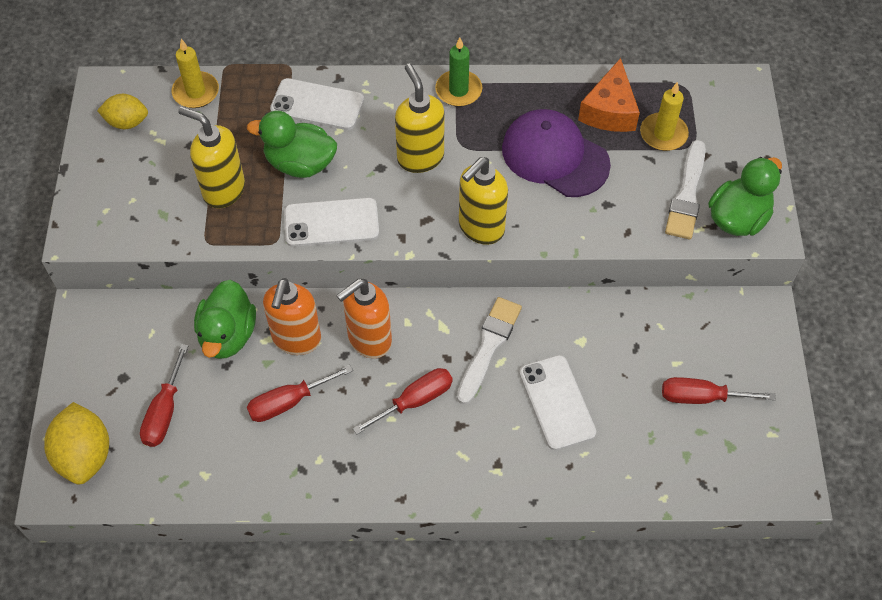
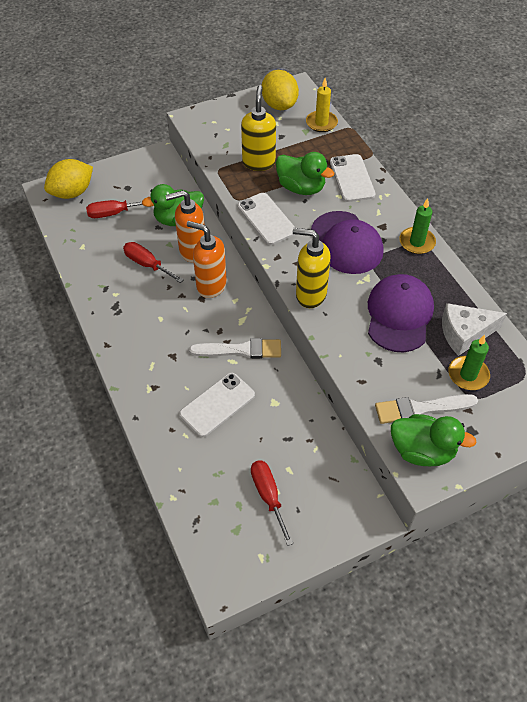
camera: 65 degrees right, 5 degrees down
yellow lemon [97,94,148,129] -> yellow lemon [261,70,299,110], size x1.57
green duck [247,111,337,178] -> green duck turned 135 degrees clockwise [276,152,334,195]
red screwdriver [353,368,453,435] -> none
yellow soap dispenser [395,64,444,173] -> purple cap [311,211,383,274]
orange cheese [578,58,640,132] -> white cheese [442,303,507,356]
yellow candle [640,82,689,151] -> green candle [448,335,490,390]

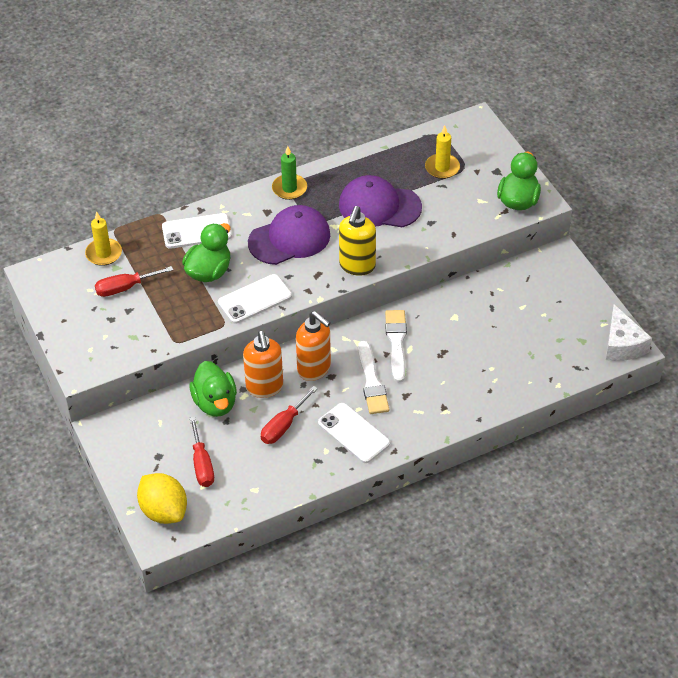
camera: 90 degrees left, 5 degrees down
white phone [179,373,255,437] -> white phone moved to [318,403,390,463]
orange soap dispenser [187,221,227,298] -> orange soap dispenser turned 75 degrees counterclockwise [296,311,331,381]
yellow soap dispenser [241,86,276,171] -> none
red screwdriver [251,460,293,546] -> red screwdriver moved to [95,266,173,297]
yellow lemon [261,70,299,110] -> none
white brush [375,394,478,424] -> white brush moved to [358,341,389,414]
white cheese [442,303,507,356] -> white cheese moved to [606,305,652,361]
green candle [448,335,490,390] -> yellow candle [425,125,460,179]

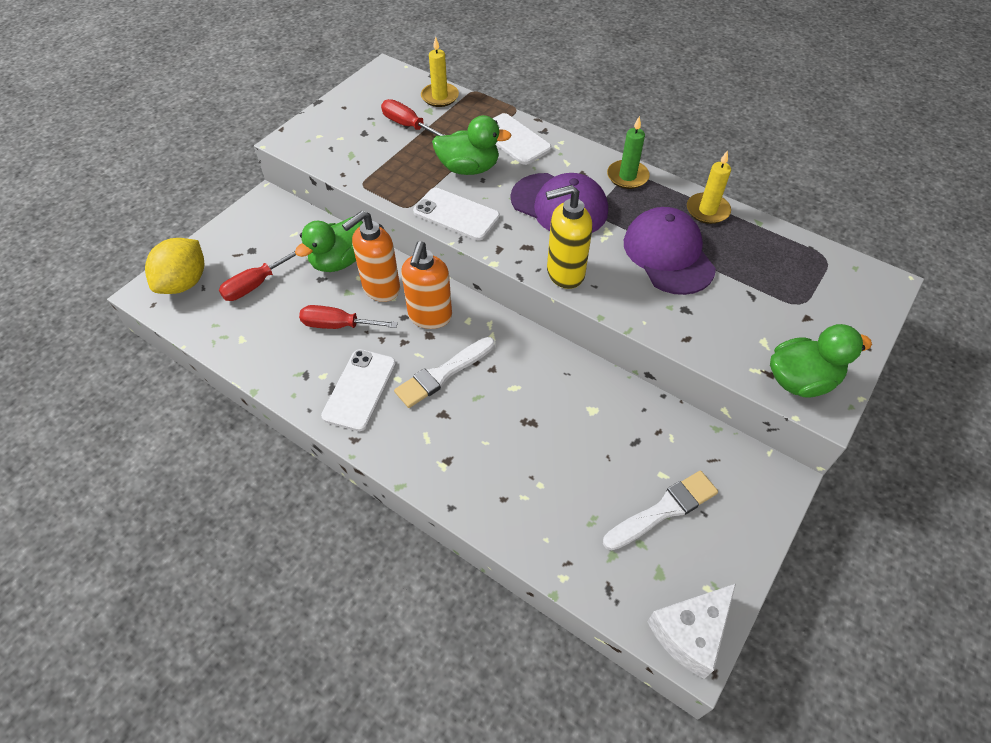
camera: 60 degrees right, 5 degrees up
white brush [385,310,407,383] -> white brush moved to [603,471,718,551]
yellow candle [425,125,460,179] -> yellow candle moved to [687,150,731,224]

